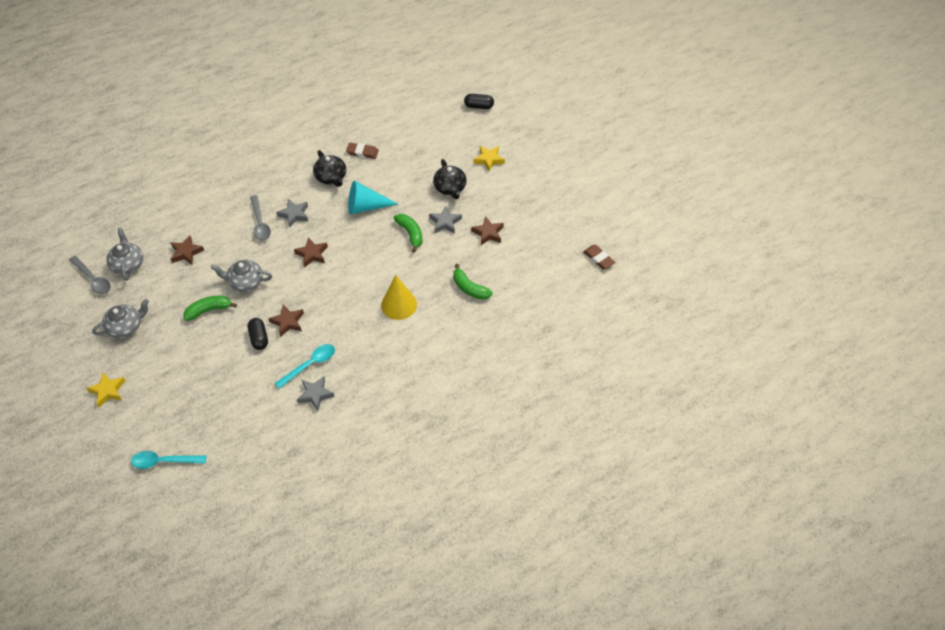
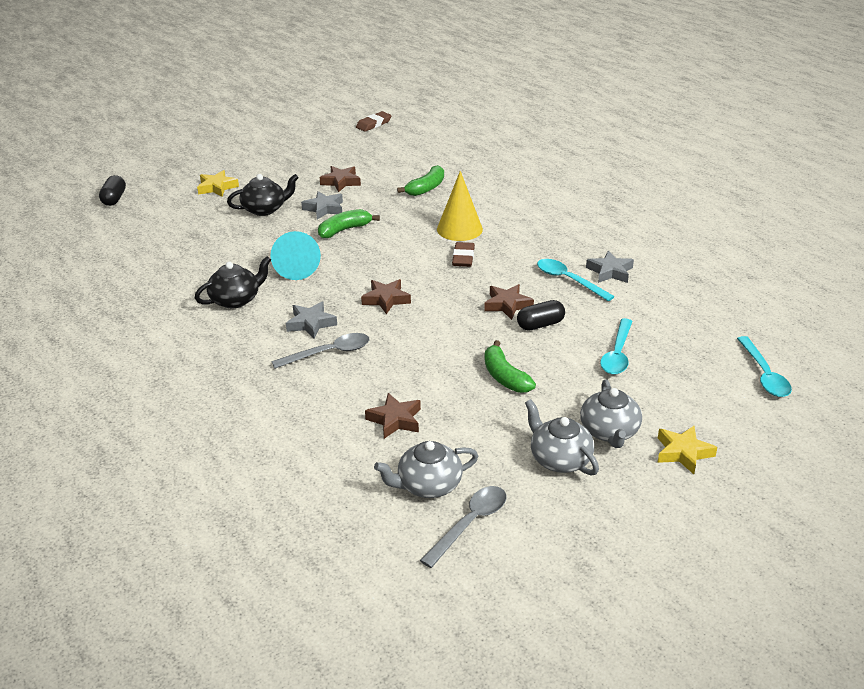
camera: 95 degrees left, 20 degrees down
grey teapot [211,260,272,292] -> grey teapot moved to [580,379,642,448]
brown eraser [346,143,379,159] -> brown eraser moved to [452,242,475,267]
none -> turquoise spoon [600,318,633,375]

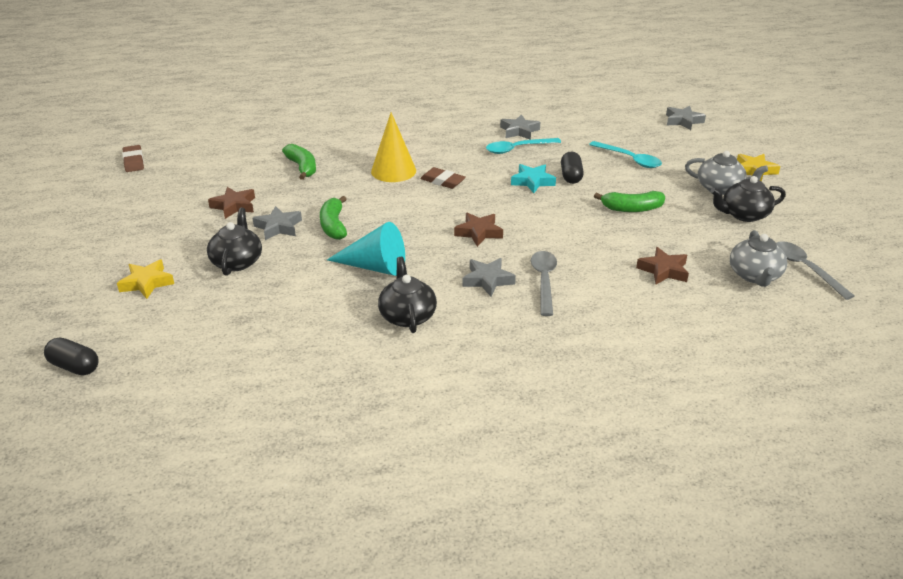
camera: 65 degrees left, 0 degrees up
brown star [484,284,534,320] -> turquoise star [511,164,556,193]
grey teapot [525,399,599,475] -> black teapot [710,176,786,222]
turquoise spoon [737,336,792,397] -> grey star [666,106,706,130]

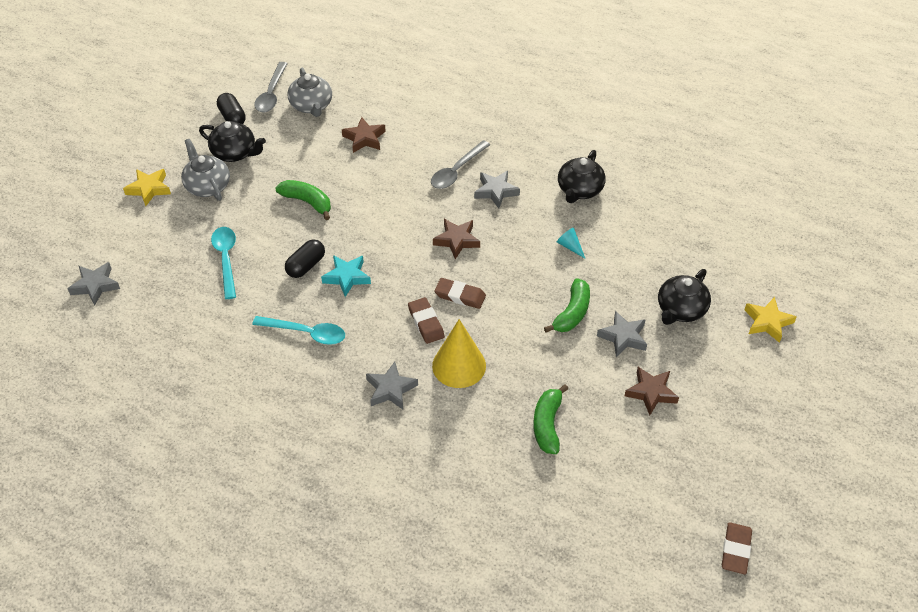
camera: 145 degrees left, 15 degrees up
black capsule [44,337,99,376] -> black capsule moved to [217,93,246,124]
turquoise cone [327,222,405,276] -> turquoise cone [557,228,585,258], size x0.45
grey star [500,114,540,140] -> grey star moved to [366,362,418,409]
grey teapot [730,230,787,287] -> grey teapot turned 120 degrees clockwise [287,68,332,117]
none -> brown eraser [434,278,486,309]

